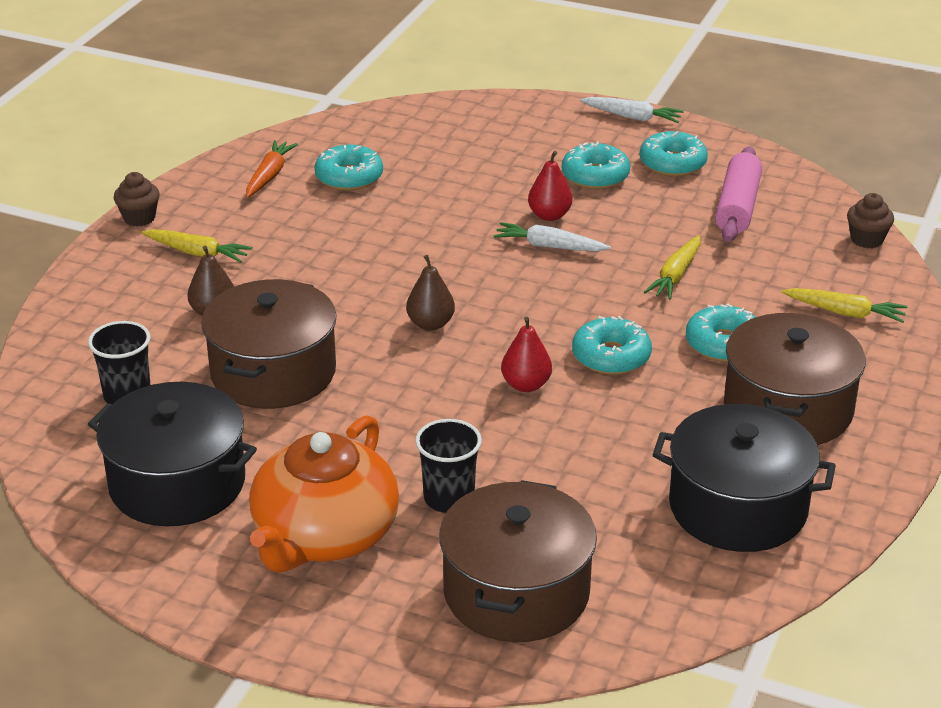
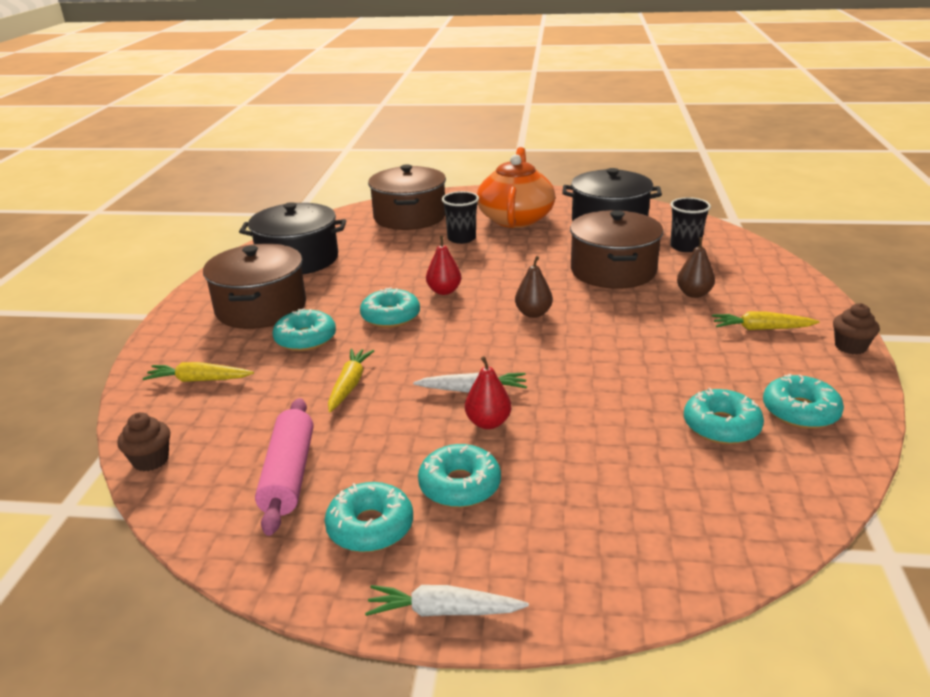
camera: 165 degrees right, 5 degrees down
orange carrot [246,140,298,198] -> turquoise donut [763,374,844,429]

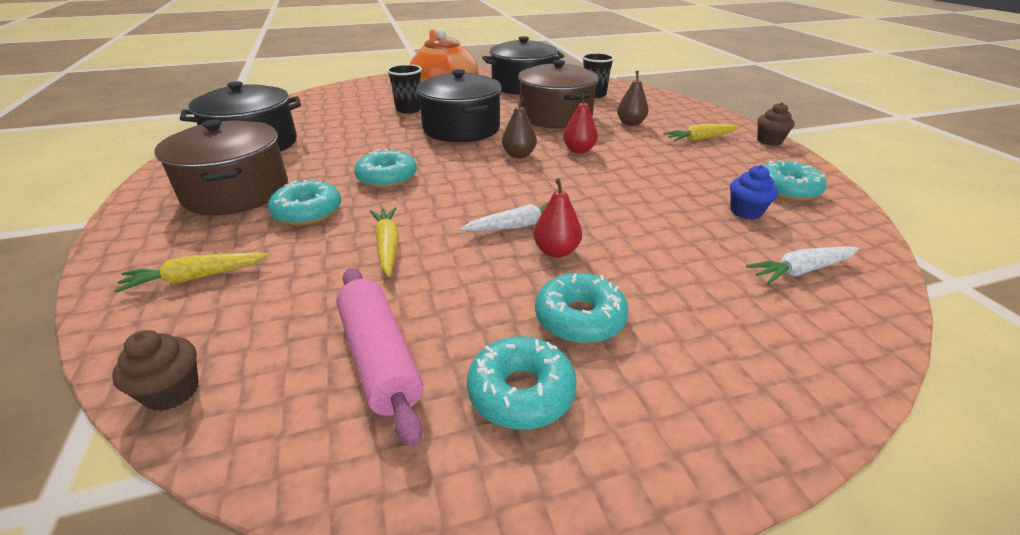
camera: 25 degrees left, 5 degrees up
white carrot [365,585,529,617] -> white carrot moved to [746,246,859,284]
brown pot [368,165,446,230] -> none
red pear [426,236,461,295] -> red pear moved to [563,93,598,154]
turquoise donut [684,388,764,444] -> blue cupcake [730,165,778,220]
none -> black pot [416,69,502,142]

